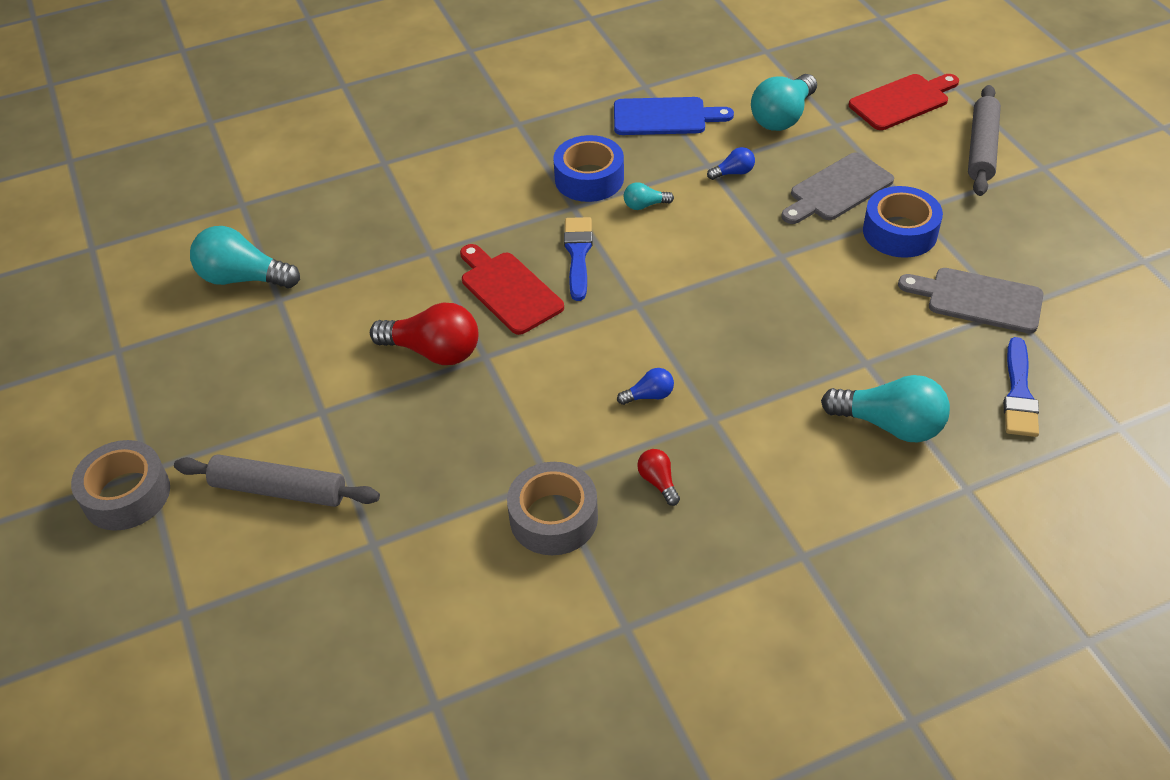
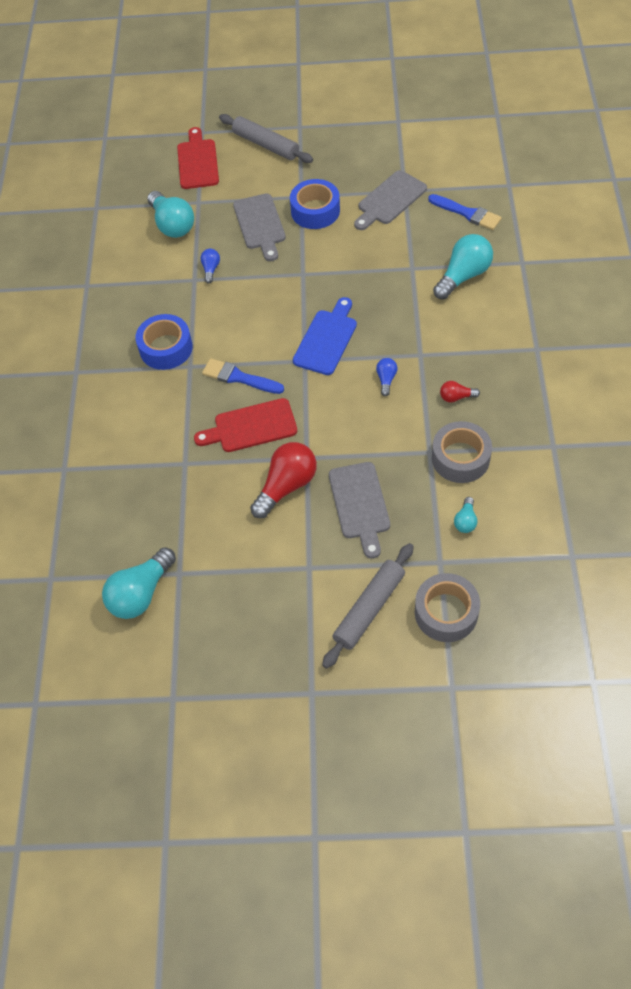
camera: 65 degrees left, 10 degrees up
grey tape [71,440,170,531] -> grey tape moved to [415,573,480,642]
blue cutting board [614,97,734,135] -> blue cutting board moved to [293,297,357,375]
turquoise light bulb [624,182,674,210] -> turquoise light bulb moved to [454,497,478,533]
none -> grey cutting board [329,462,390,559]

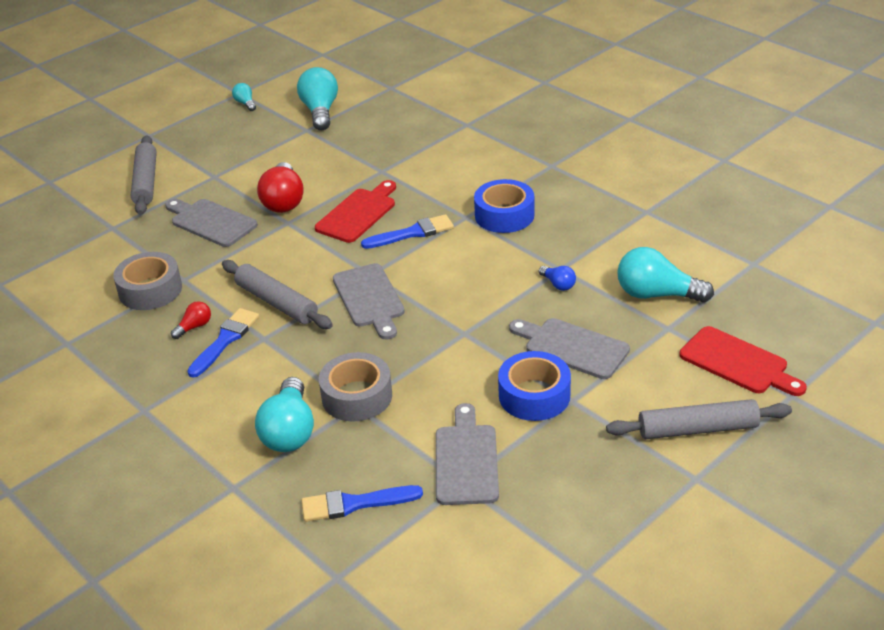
camera: 135 degrees right, 20 degrees down
blue cutting board [293,297,357,375] -> grey cutting board [333,263,405,340]
blue light bulb [376,358,398,396] -> grey rolling pin [222,260,333,329]
grey tape [415,573,480,642] -> grey tape moved to [319,352,392,422]
turquoise light bulb [454,497,478,533] -> turquoise light bulb moved to [232,83,256,111]
none -> blue brush [187,308,259,378]

